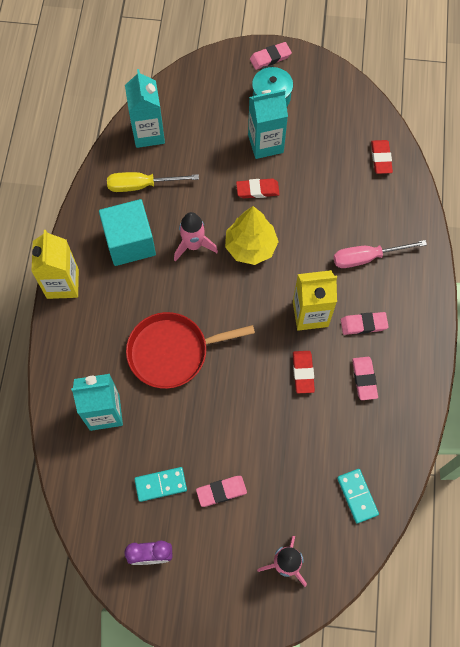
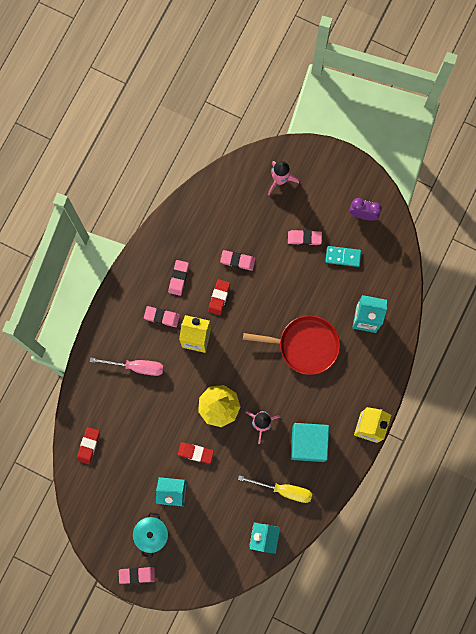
camera: 160 degrees left, 10 degrees up
turquoise domino [337,469,379,524] -> none
none -> pink eraser [220,250,255,271]

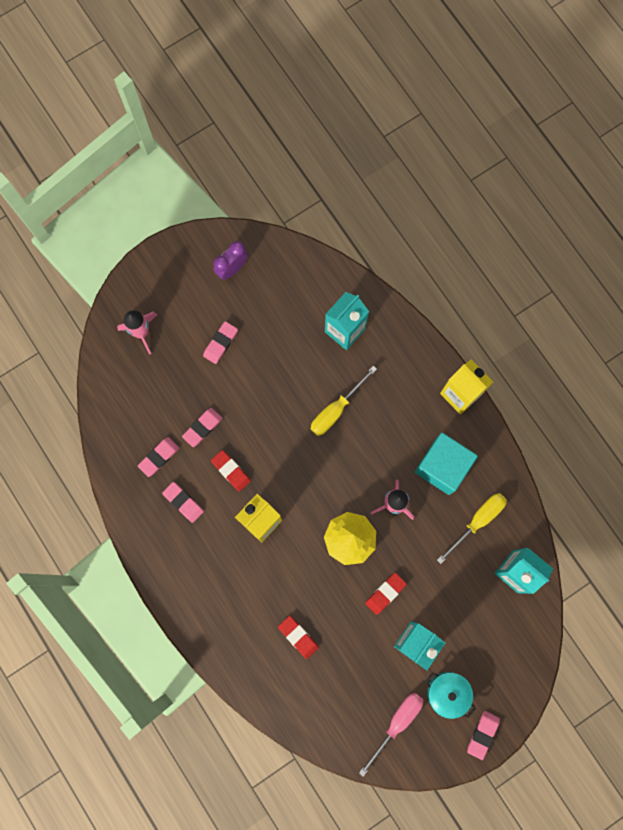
camera: 60 degrees left, 0 degrees up
red eraser [77,427,100,464] -> red eraser moved to [278,616,319,659]
pink screwdriver [90,357,164,376] -> pink screwdriver moved to [359,693,423,777]
pink eraser [144,306,180,327] -> pink eraser moved to [138,437,179,477]
red pan [243,315,340,375] -> yellow screwdriver [311,366,377,436]
turquoise domino [325,246,361,267] -> none

